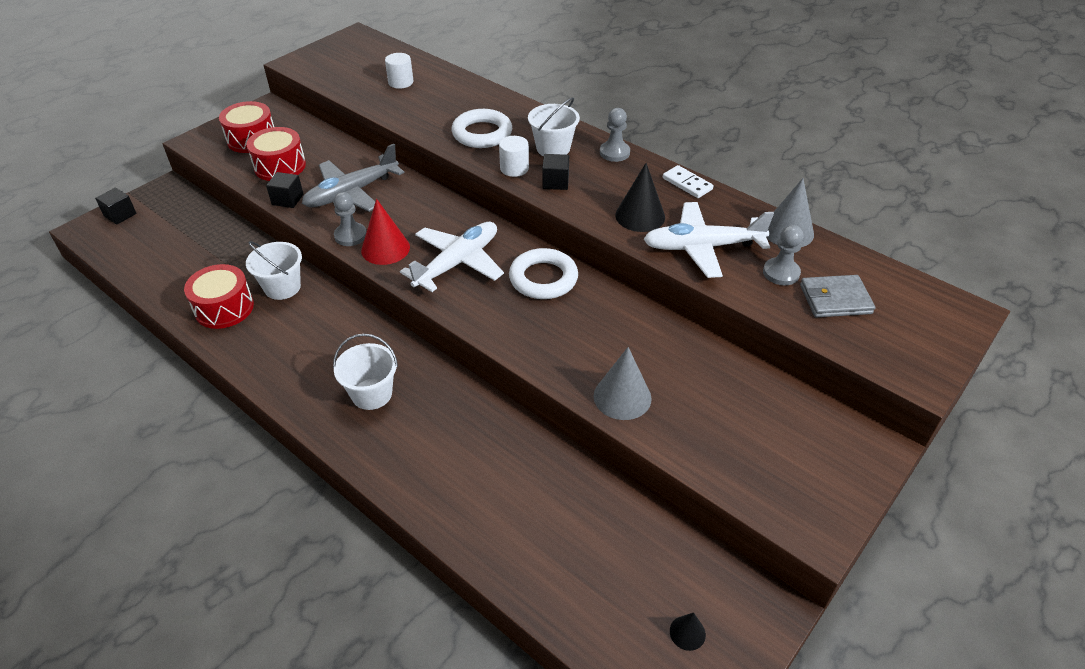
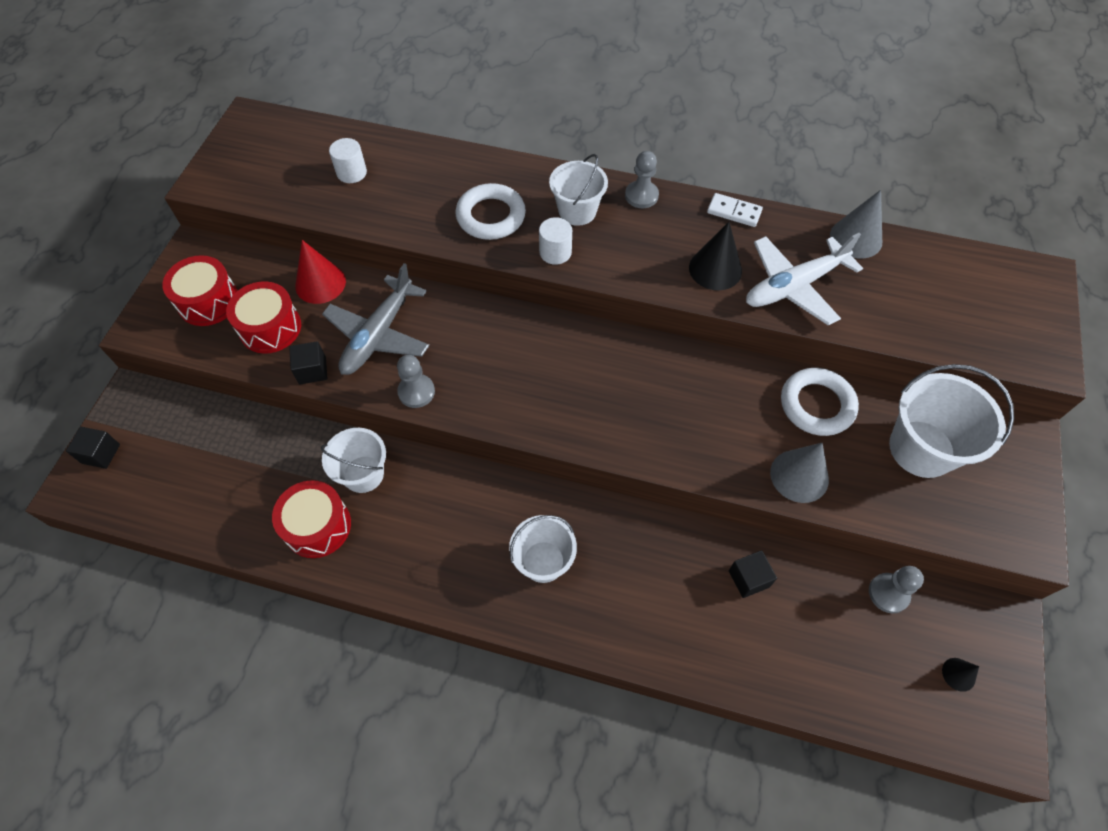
camera: 25 degrees left, 15 degrees up
red cone [361,199,410,265] -> red cone moved to [295,240,346,304]
white plane [400,222,504,292] -> none
white ring [509,248,578,299] -> white ring moved to [781,368,859,436]
black cube [542,154,569,190] -> black cube moved to [729,550,777,598]
grey pawn [763,225,803,285] -> grey pawn moved to [869,566,924,613]
grey wallet [800,275,875,317] -> none
none -> white bucket [889,364,1014,478]

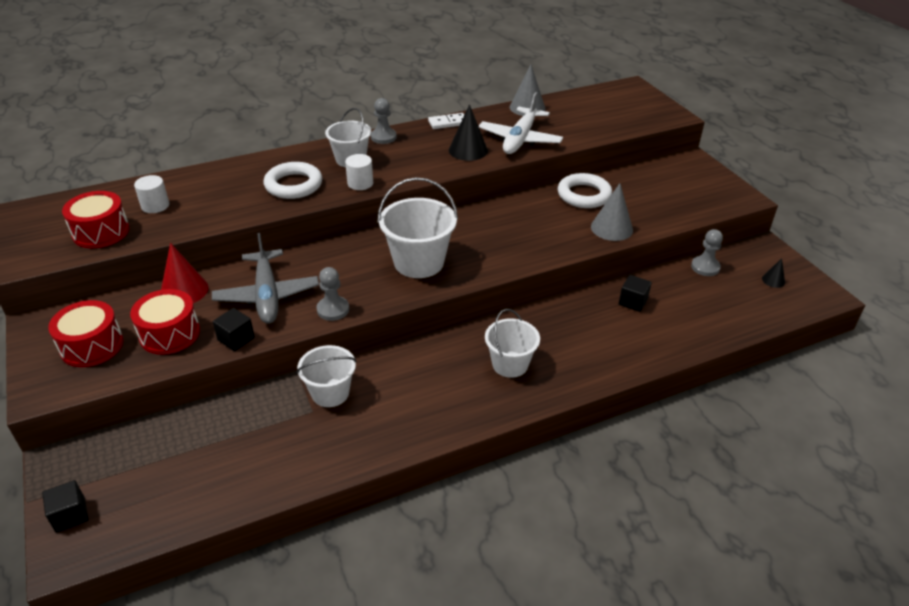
camera: 40 degrees left, 20 degrees down
red drum [272,480,351,558] -> red drum moved to [62,191,130,248]
white bucket [889,364,1014,478] -> white bucket moved to [378,177,458,278]

